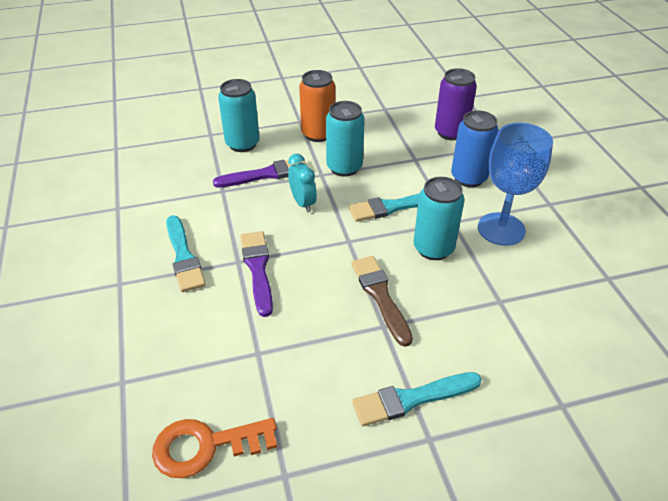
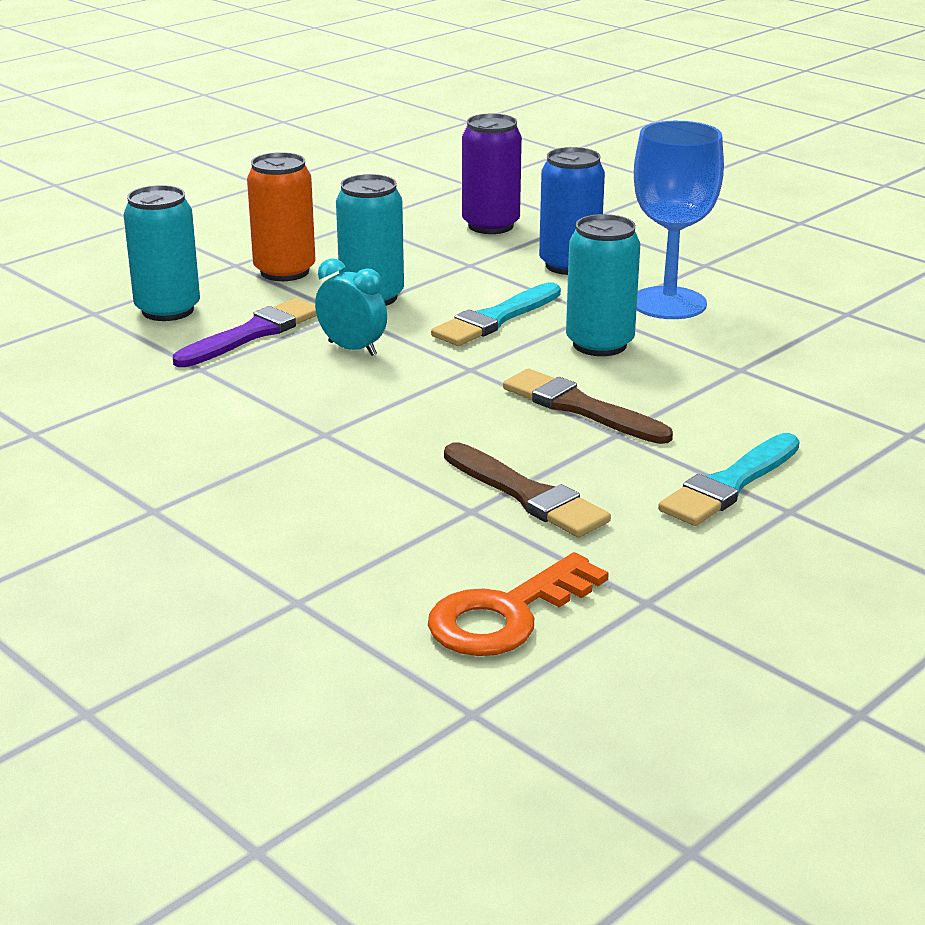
camera: 30 degrees left, 15 degrees down
turquoise brush [166,215,206,292] -> none
purple brush [241,231,273,317] -> none
none -> brown brush [444,442,611,538]

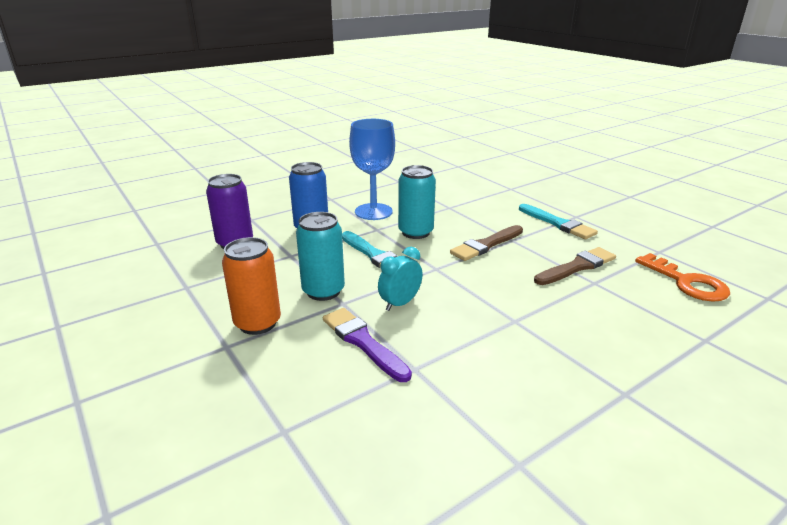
camera: 80 degrees left, 0 degrees up
turquoise can [124,185,200,321] -> none

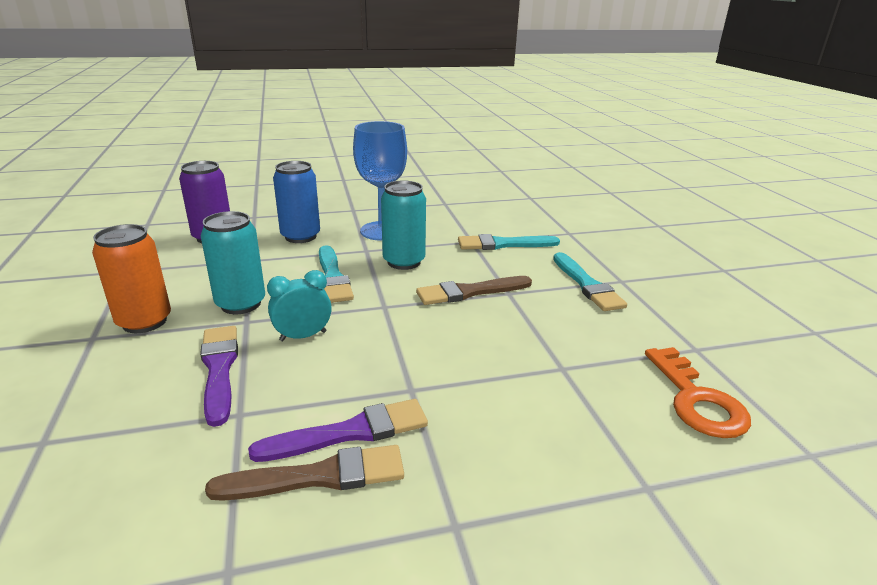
camera: 20 degrees right, 0 degrees up
brown brush [534,247,616,285] -> brown brush moved to [205,445,404,501]
none -> purple brush [248,399,428,462]
none -> turquoise brush [458,234,560,250]

